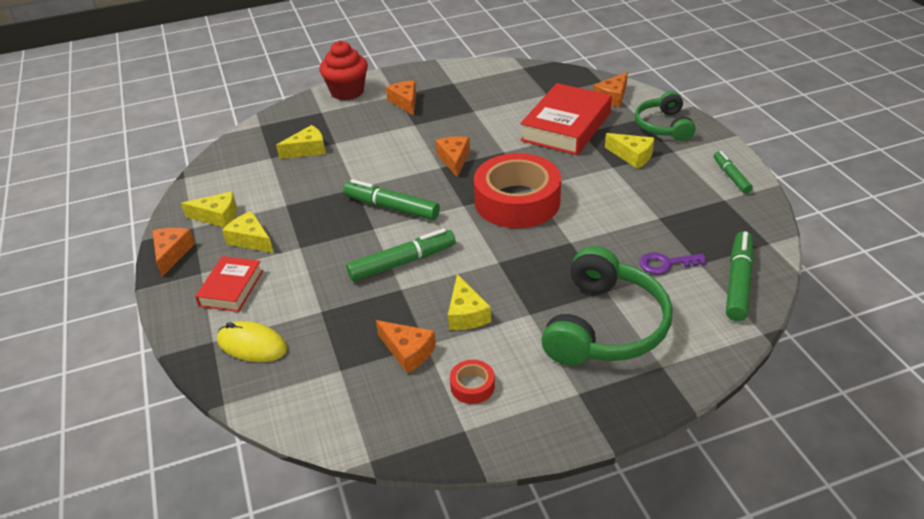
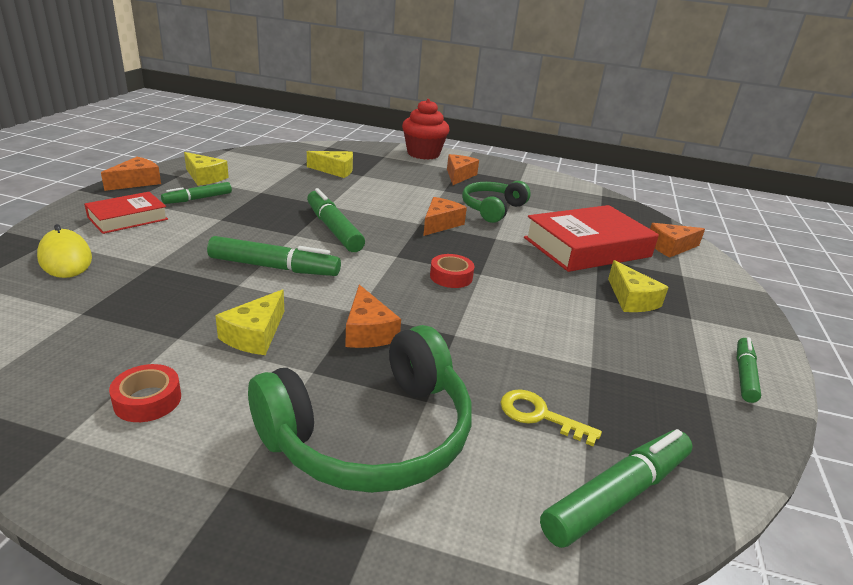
camera: 30 degrees right, 10 degrees down
yellow cheese [222,211,274,253] -> green marker [161,182,232,204]
orange cheese [376,320,436,374] -> orange cheese moved to [345,285,401,348]
red tape [474,153,561,228] -> red tape [430,254,474,288], size x0.41
green headphones [635,91,696,141] -> green headphones moved to [462,181,531,223]
purple key [640,253,707,274] -> yellow key [500,389,602,446]

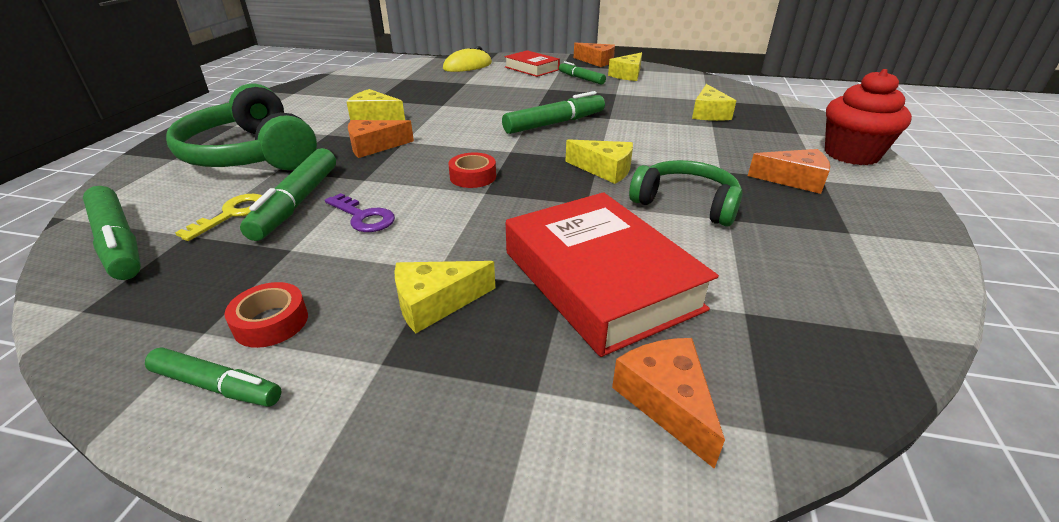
camera: 90 degrees right, 5 degrees up
red tape [109,364,181,422] -> red tape moved to [225,282,308,348]
green marker [207,236,341,276] -> green marker moved to [240,148,336,241]
orange cheese [423,197,467,236] -> yellow cheese [565,139,633,184]
none -> purple key [325,193,395,232]

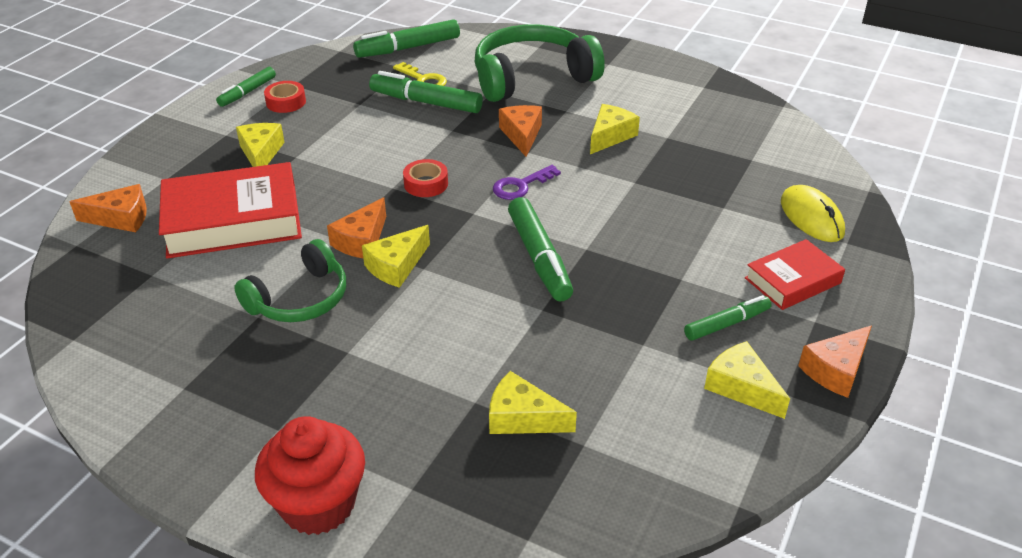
camera: 105 degrees right, 5 degrees up
purple key [325,193,395,232] -> purple key moved to [493,165,561,200]
orange cheese [748,149,830,194] -> orange cheese moved to [327,197,386,258]

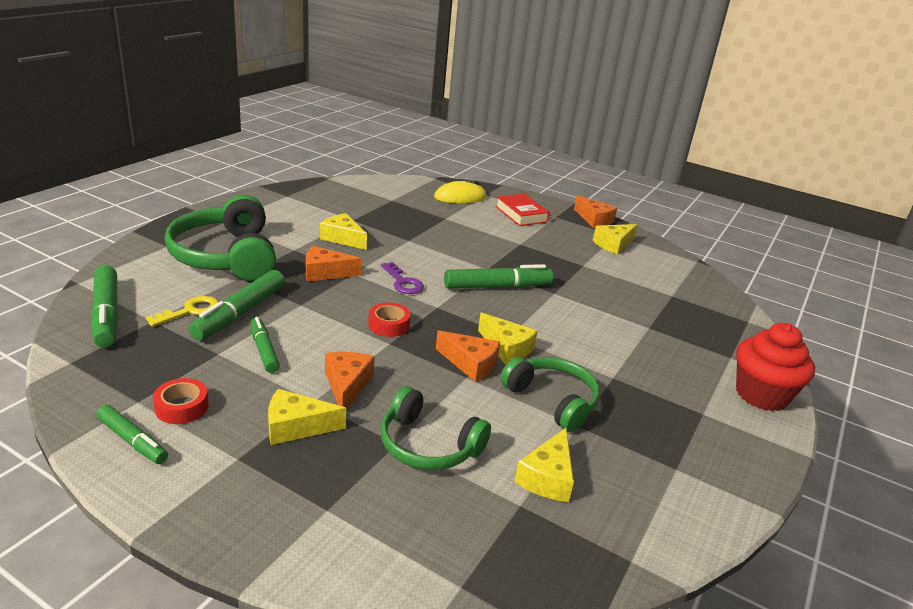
camera: 90 degrees left, 10 degrees down
orange cheese [70,184,147,232] -> orange cheese moved to [325,352,375,410]
red book [159,162,302,259] -> green headphones [380,386,491,470]
yellow cheese [489,371,577,434] -> yellow cheese moved to [514,428,574,502]
green marker [684,295,772,341] -> green marker moved to [250,317,280,373]

